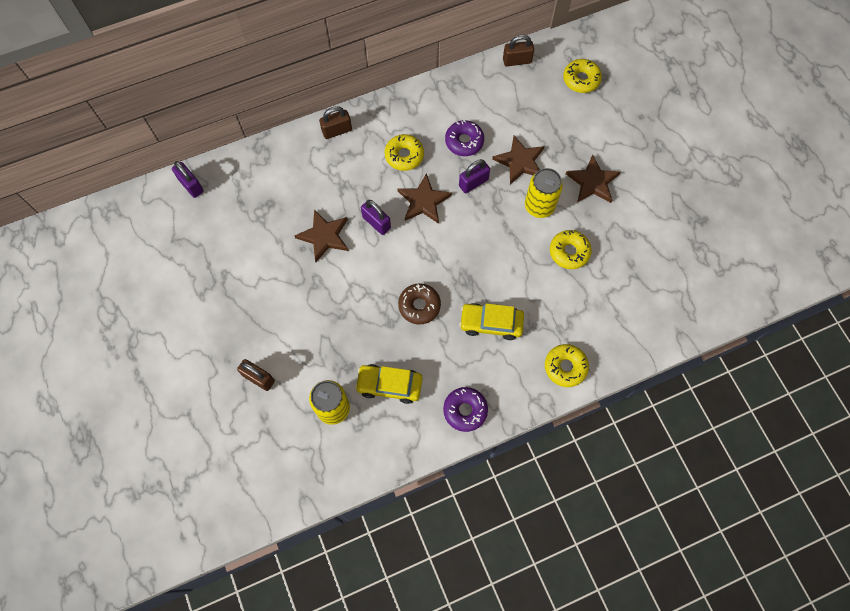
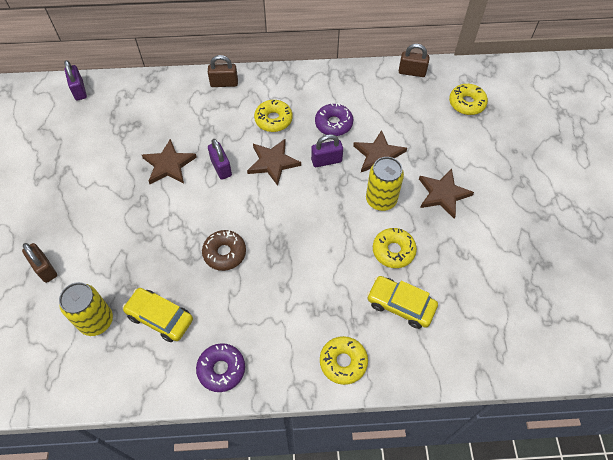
camera: 20 degrees right, 10 degrees down
yellow car [459,303,524,340] -> yellow car moved to [367,276,438,329]

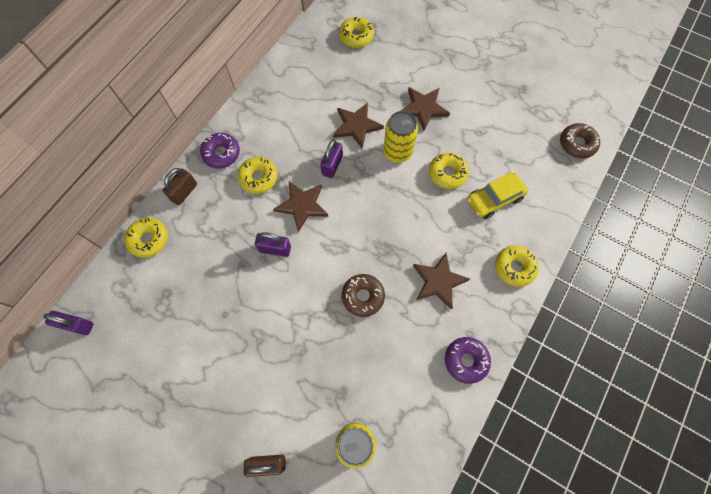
camera: 55 degrees left, 10 degrees up
yellow car [123,288,193,342] -> none
brown star [142,139,197,184] -> brown star moved to [413,253,470,310]
purple donut [315,103,353,136] -> purple donut moved to [200,133,240,169]
brown padlock [399,44,430,77] -> none
none -> yellow donut [125,218,168,258]
none -> brown donut [560,123,600,159]

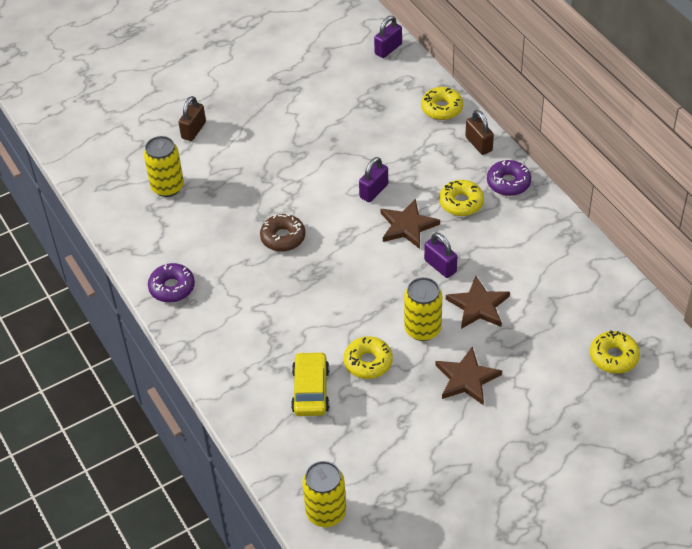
camera: 120 degrees right, 20 degrees down
brown star [413,253,470,310] -> none
yellow donut [495,245,539,287] -> none
brown donut [560,123,600,159] -> yellow can [302,461,346,527]

